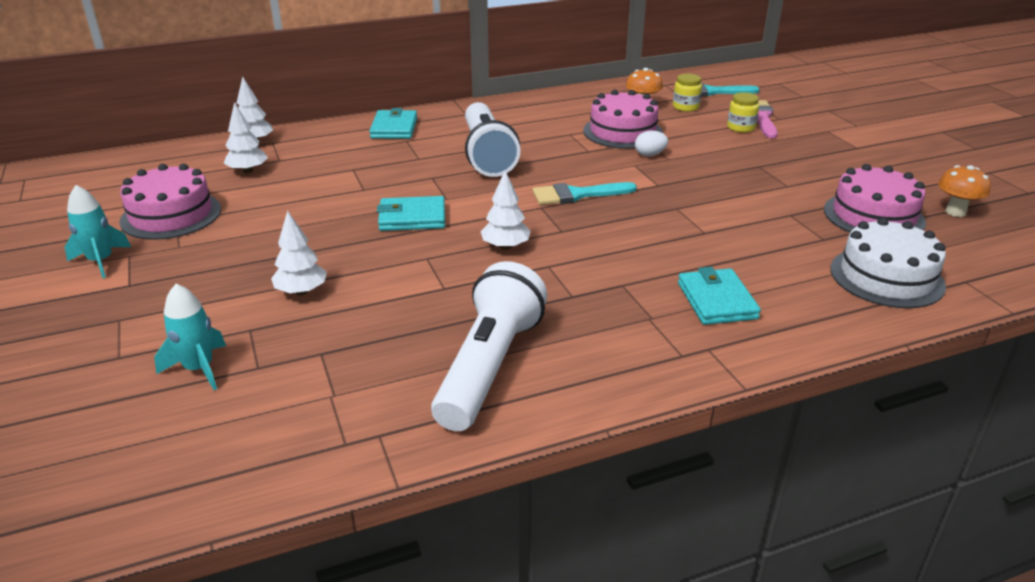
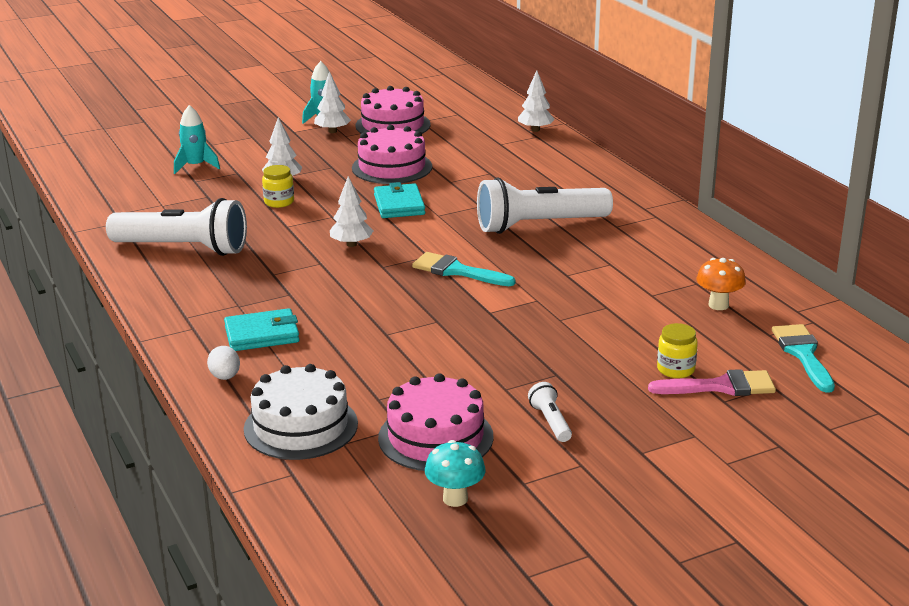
camera: 85 degrees right, 5 degrees down
white tree [224,102,268,173] -> white tree moved to [314,71,351,133]
turquoise wallet [369,108,417,139] -> none
turquoise brush [533,182,637,205] -> turquoise brush turned 45 degrees counterclockwise [412,252,515,286]
pink cake [583,90,663,149] -> pink cake moved to [352,125,432,184]
white egg [635,131,668,156] -> white egg moved to [207,346,240,380]
yellow jar [673,74,702,112] -> yellow jar moved to [262,165,294,208]
orange mushroom [938,165,991,217] -> turquoise mushroom [425,440,486,507]
none -> white flashlight [528,382,572,442]

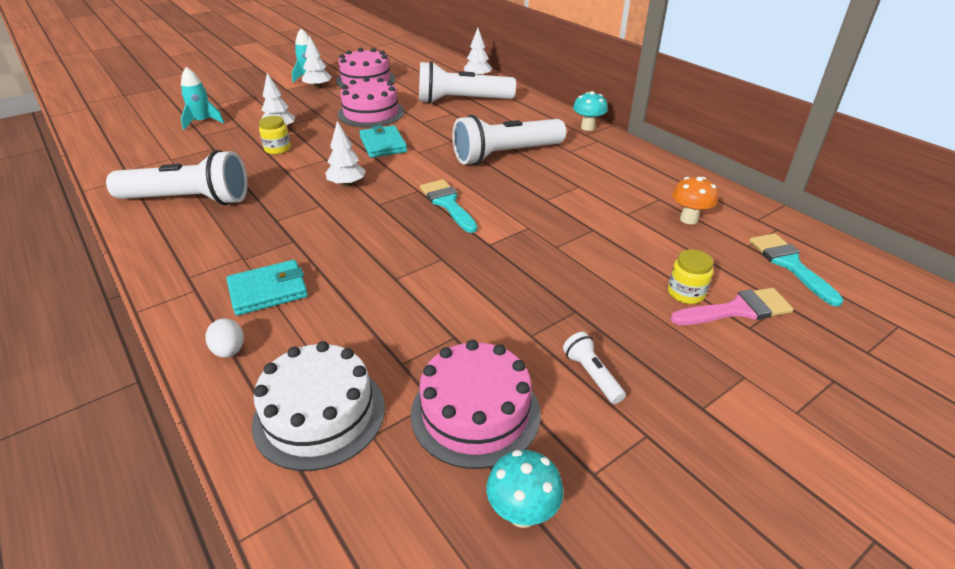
camera: 10 degrees left, 10 degrees up
turquoise brush [412,252,515,286] -> turquoise brush turned 45 degrees clockwise [420,179,478,233]
none -> white flashlight [419,61,516,104]
none -> turquoise mushroom [573,91,608,131]

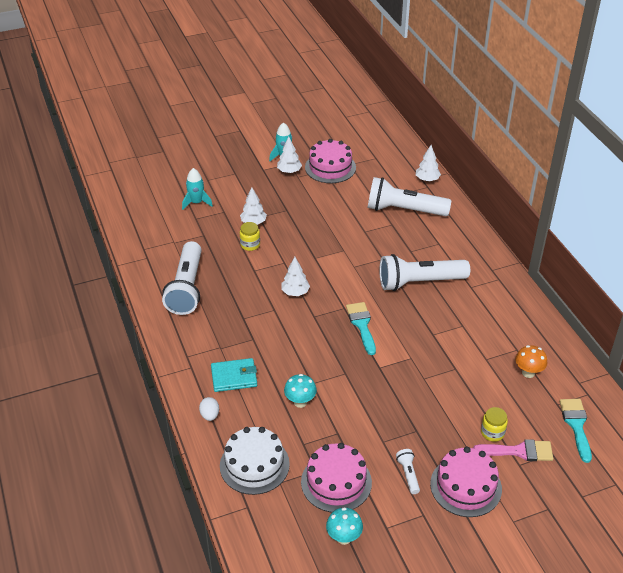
camera: 15 degrees right, 5 degrees up
white flashlight [106,150,248,205] -> white flashlight turned 75 degrees clockwise [162,241,202,315]
pink cake [338,77,404,127] -> pink cake moved to [430,447,502,517]
turquoise wallet [359,125,407,158] -> none
turquoise mushroom [573,91,608,131] -> turquoise mushroom moved to [284,374,317,408]

